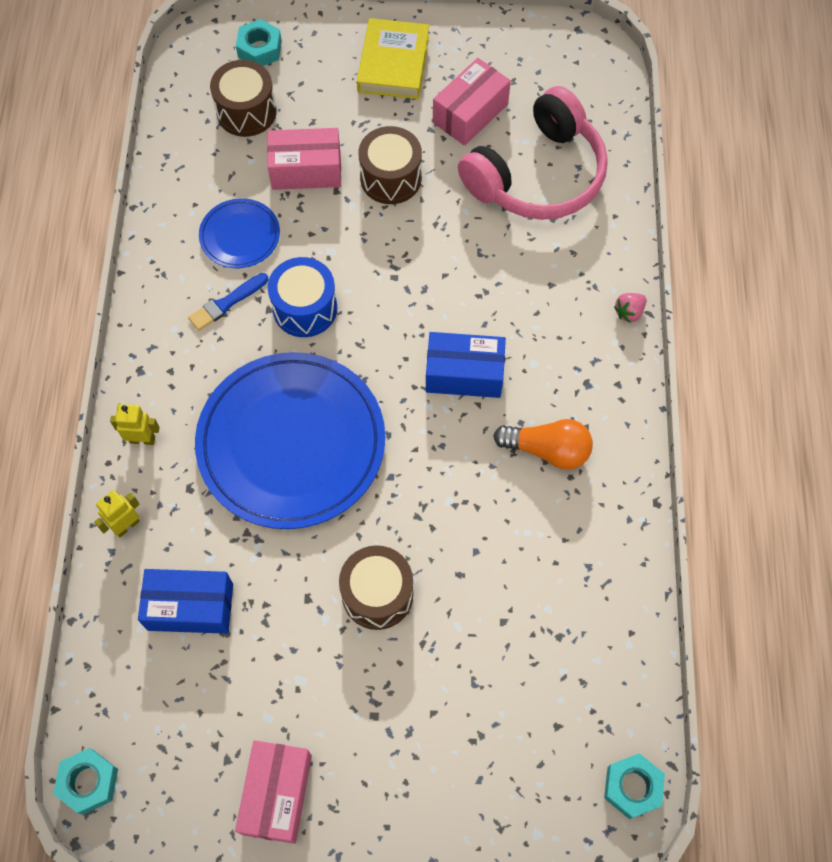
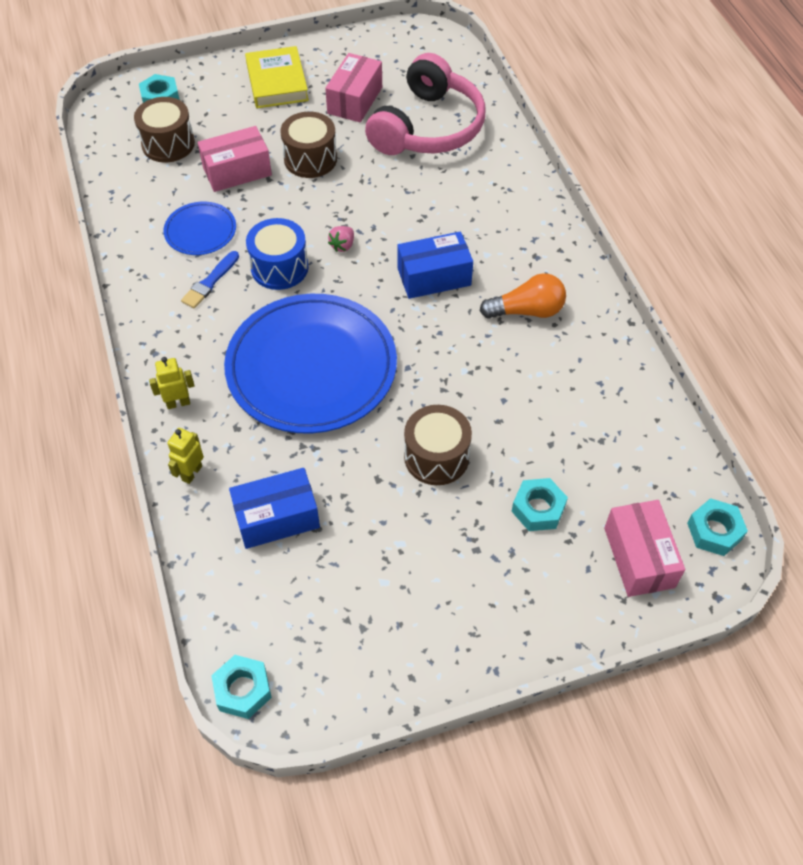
camera: 20 degrees left, 10 degrees down
pink box [235,740,312,844] -> pink box moved to [604,500,685,597]
pink strawberry [614,293,646,323] -> pink strawberry moved to [328,226,354,252]
none -> turquoise nut [511,478,568,531]

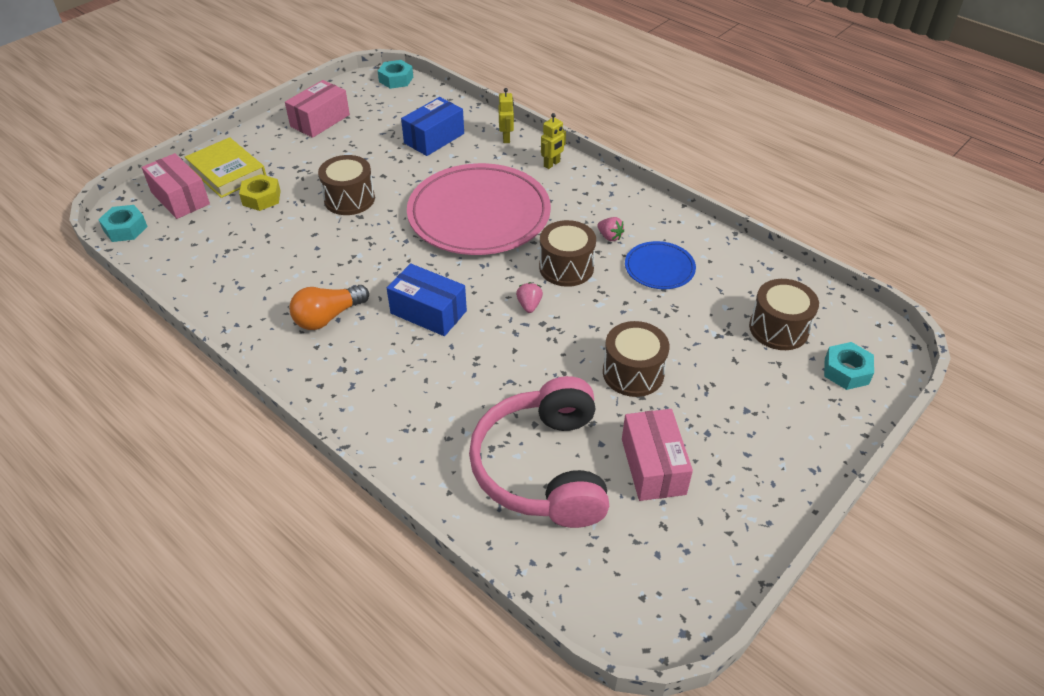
camera: 150 degrees right, 10 degrees down
blue brush [181,251,239,308] -> pink strawberry [597,217,624,241]
pink box [198,126,272,192] -> pink box moved to [285,80,350,138]
blue plate [224,294,397,434] -> pink plate [407,163,551,255]
yellow book [245,46,309,108] -> yellow book moved to [185,137,267,198]
blue drum [246,218,308,290] -> brown drum [539,220,596,287]
blue box [398,231,473,299] -> blue box turned 75 degrees clockwise [387,263,467,336]
turquoise nut [511,478,568,531] -> yellow nut [239,174,281,211]

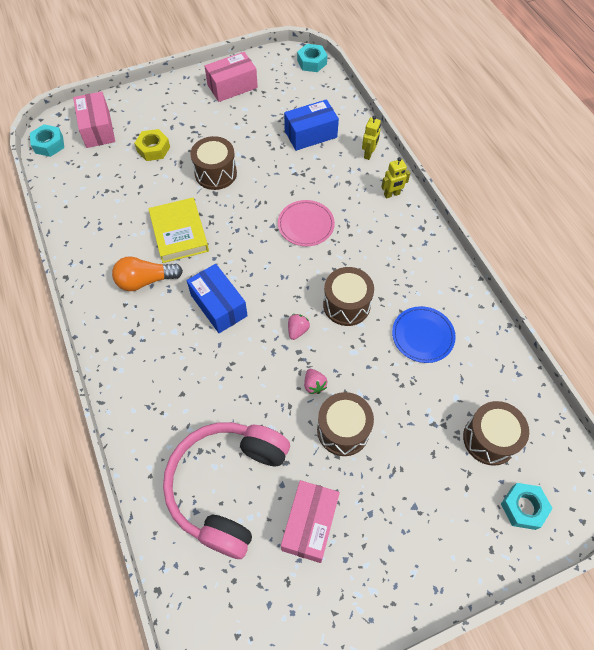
camera: 25 degrees right, 15 degrees up
yellow book [185,137,267,198] -> yellow book moved to [148,198,209,263]
pink plate [407,163,551,255] -> pink plate [278,200,335,246], size x0.46
pink strawberry [597,217,624,241] -> pink strawberry moved to [304,369,327,394]

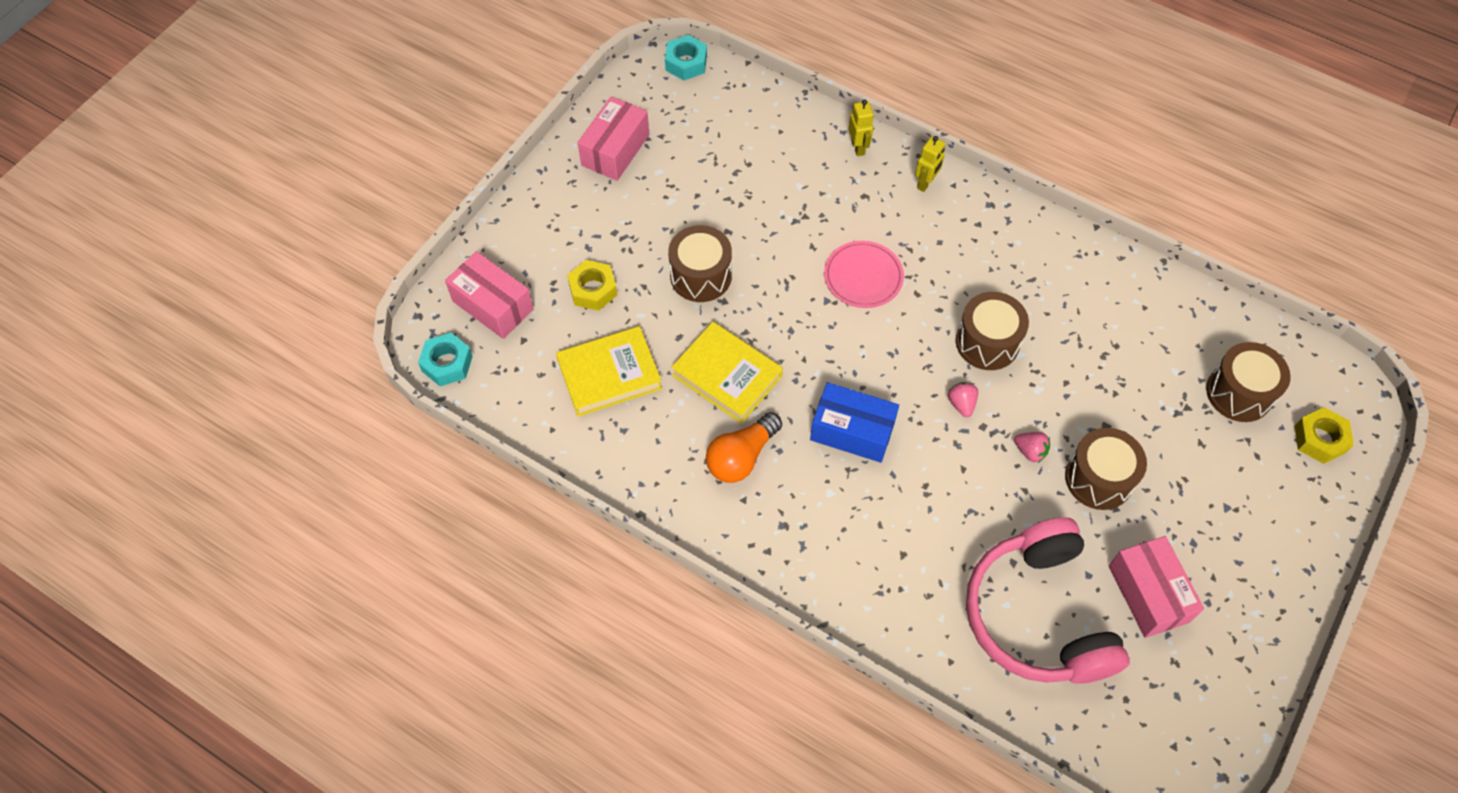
camera: 35 degrees left, 0 degrees up
blue box [284,99,339,151] -> none
blue plate [392,306,456,363] -> none
turquoise nut [501,483,553,530] -> yellow nut [1295,407,1354,464]
none -> yellow book [556,326,662,417]

